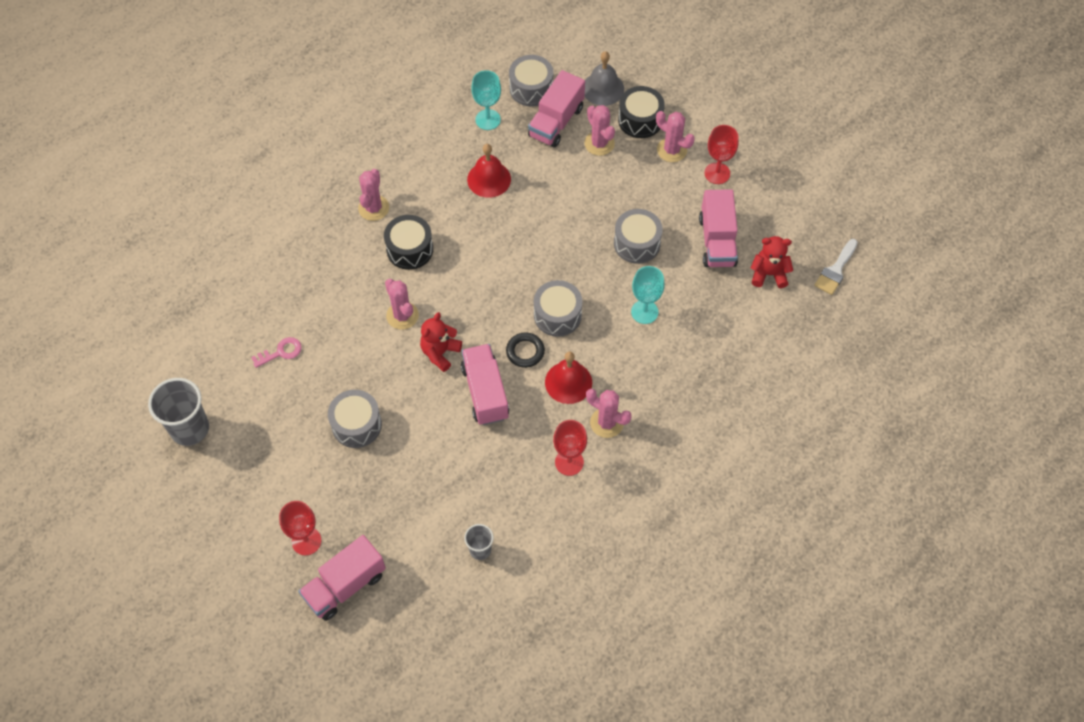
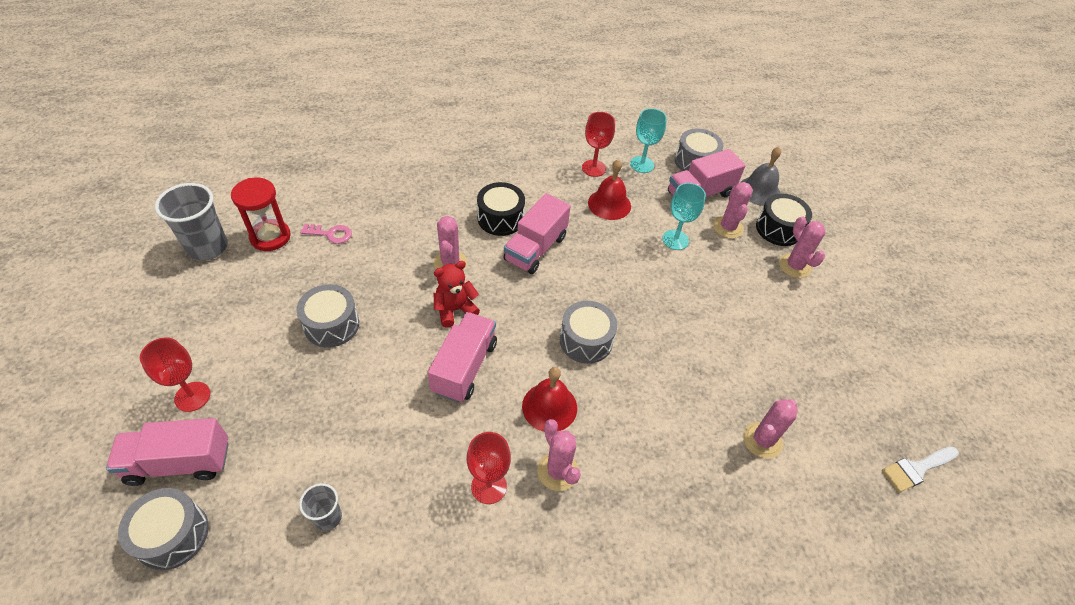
camera: 30 degrees right, 10 degrees down
pink cactus [358,169,389,221] -> pink cactus moved to [743,399,798,459]
black ring [506,332,545,368] -> none
grey drum [614,209,663,264] -> grey drum moved to [118,488,209,571]
turquoise goblet [631,266,665,324] -> turquoise goblet moved to [662,183,706,250]
pink truck [699,189,738,267] -> pink truck moved to [503,193,571,274]
red goblet [704,125,739,184] -> red goblet moved to [582,112,615,177]
red teddy bear [751,236,793,288] -> none
none -> red hourglass [231,178,291,251]

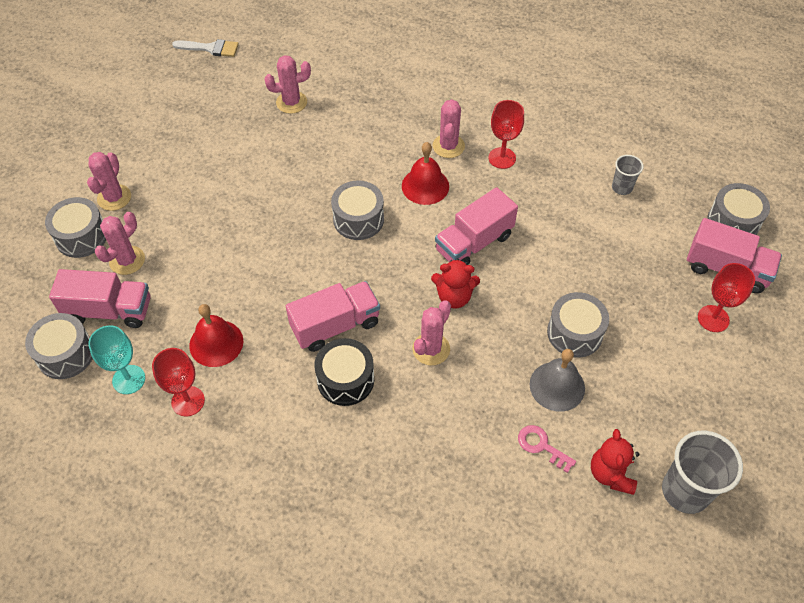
camera: 145 degrees left, 5 degrees up
red hourglass [231,178,291,251] -> red teddy bear [591,429,639,495]
turquoise goblet [662,183,706,250] -> none
grey bell [740,147,781,206] -> grey bell moved to [530,349,585,412]
black drum [756,193,812,246] -> grey drum [45,197,106,258]

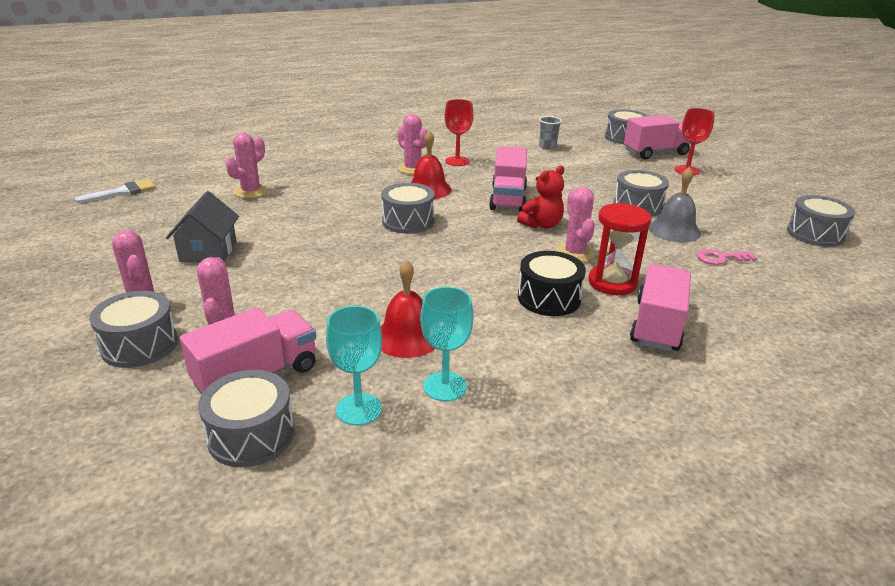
camera: 45 degrees left, 25 degrees down
red goblet [152,348,205,416] -> turquoise goblet [420,287,473,401]
pink truck [286,281,380,352] -> pink truck moved to [630,264,691,351]
red teddy bear [591,429,639,495] -> none
grey cup [662,431,743,514] -> grey drum [787,195,855,247]
none -> grey house [166,191,239,263]
none -> red hourglass [589,203,652,295]

